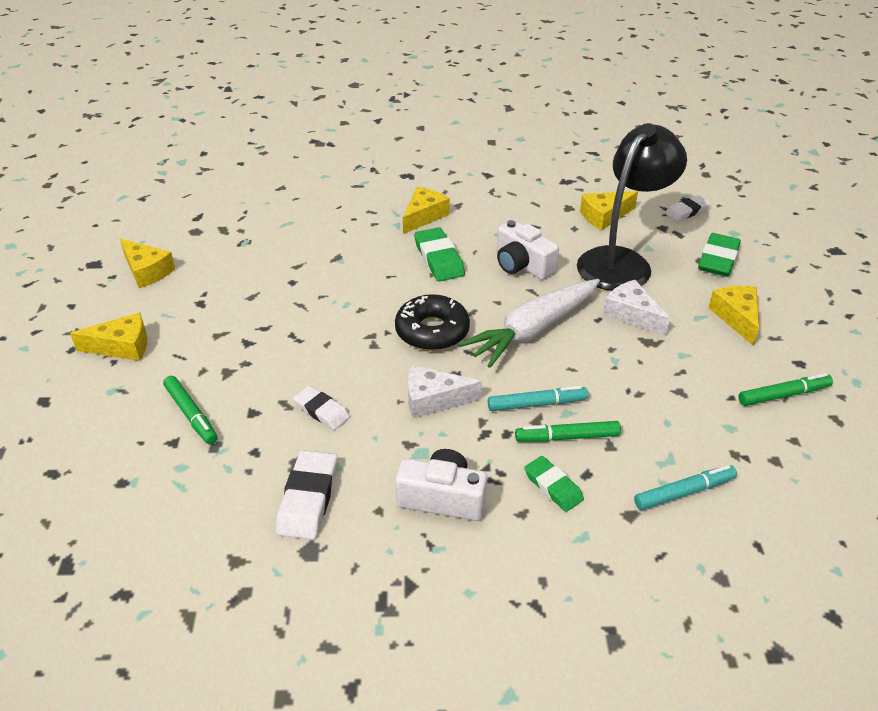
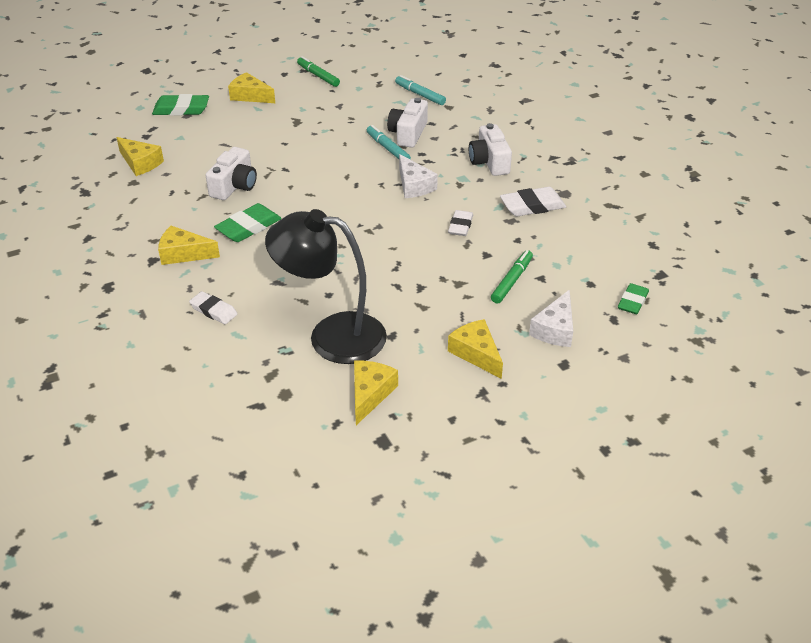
camera: 115 degrees left, 0 degrees up
black donut [395,294,470,351] -> none
white carrot [459,279,600,368] -> none
green marker [515,421,621,442] -> white camera [387,98,428,148]
green eraser [524,456,584,512] -> green eraser moved to [618,283,649,314]
black lamp [577,123,687,291] -> black lamp moved to [265,209,387,364]
white cheese [603,280,670,336] -> white cheese moved to [529,289,573,347]
white eraser [665,195,710,221] -> white eraser moved to [189,291,238,324]
yellow cheese [708,286,759,346] -> yellow cheese turned 60 degrees clockwise [228,72,275,103]

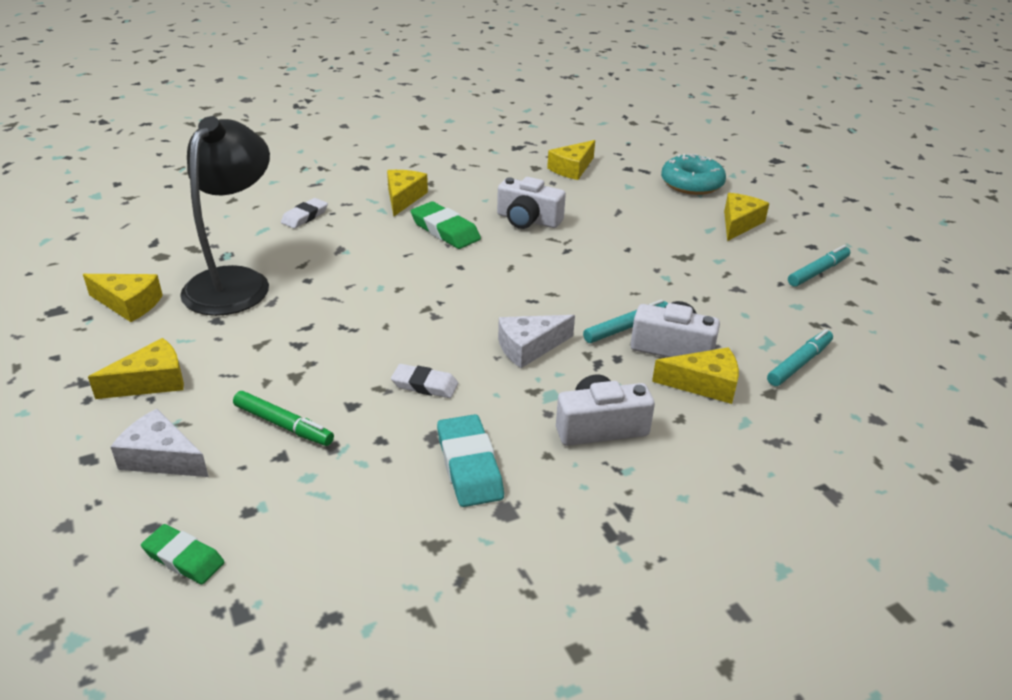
camera: 90 degrees right, 5 degrees down
green eraser [152,94,209,116] -> turquoise donut [661,154,726,195]
green marker [297,56,340,87] -> turquoise marker [788,245,850,287]
white eraser [500,187,566,216] -> turquoise eraser [437,414,504,507]
none -> yellow cheese [652,347,739,404]

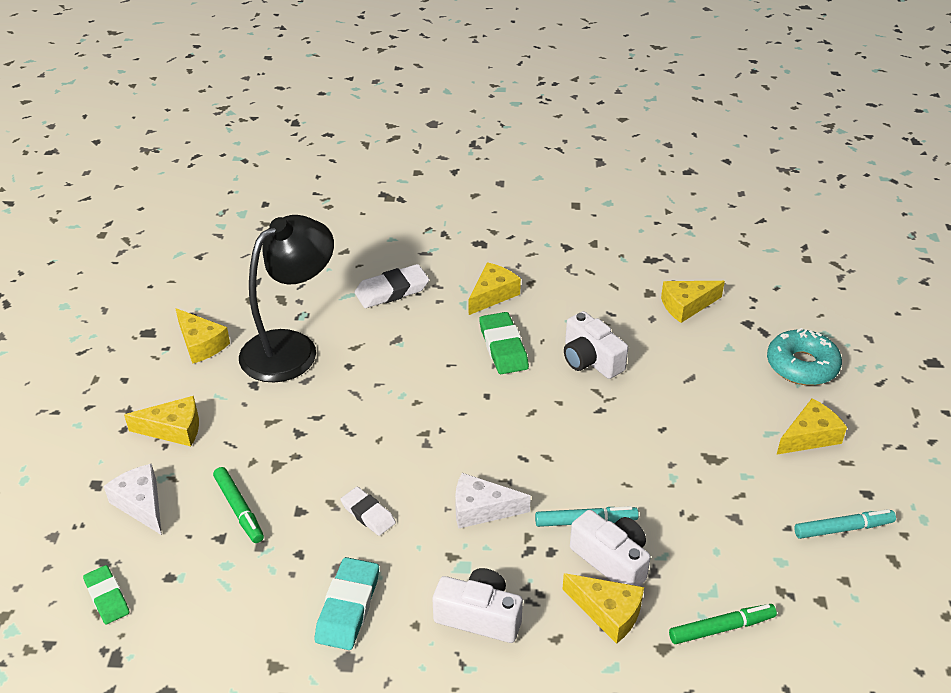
camera: 30 degrees right, 5 degrees up
white eraser [281,198,328,228] -> white eraser [355,264,429,308], size x1.52
turquoise marker [767,329,833,386] -> green marker [669,604,777,644]

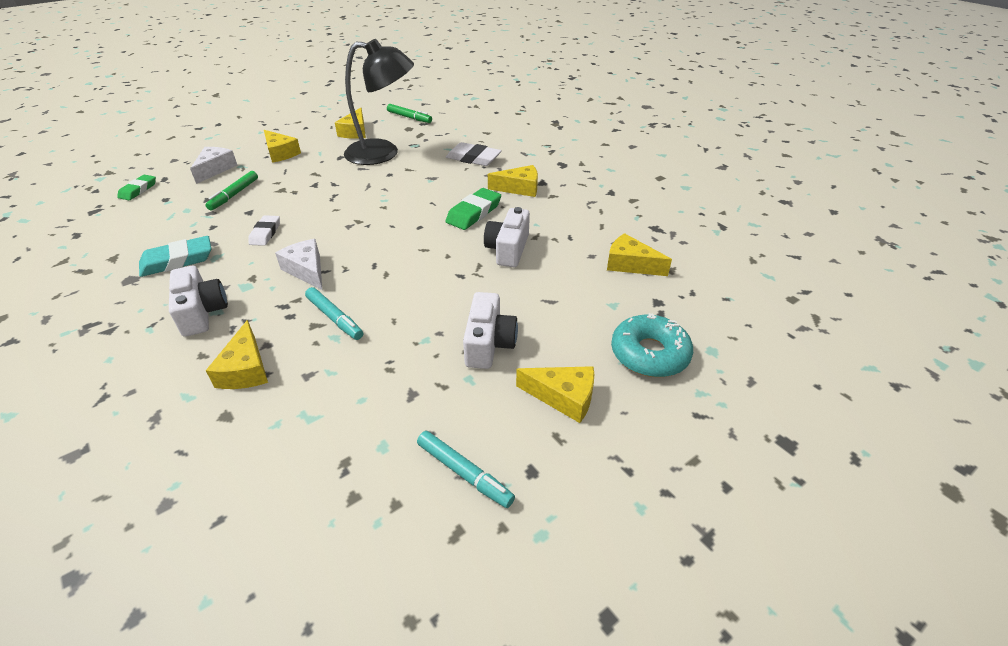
camera: 50 degrees right, 0 degrees up
white camera [570,510,651,586] -> white camera moved to [463,292,518,369]
green marker [669,604,777,644] -> green marker moved to [387,104,432,123]

